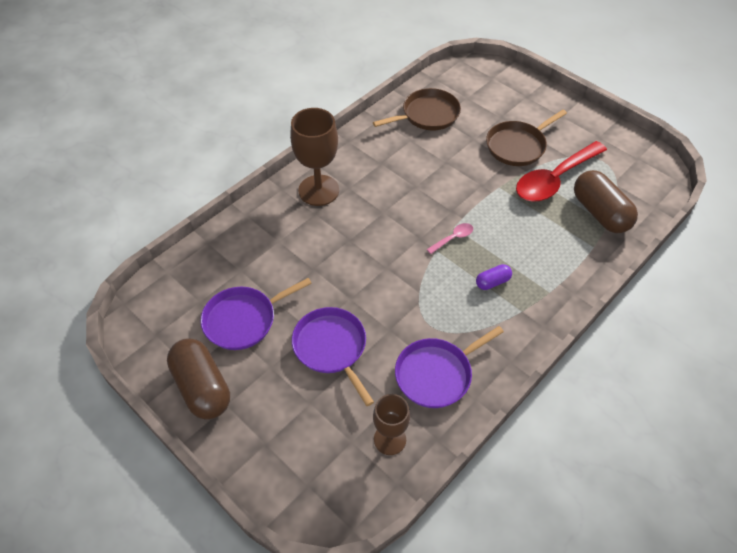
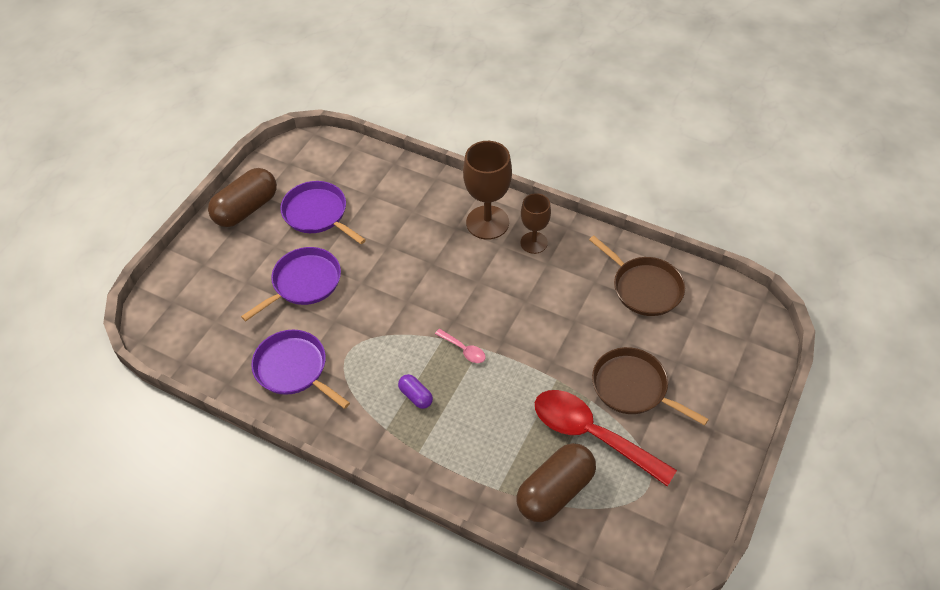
camera: 75 degrees right, 0 degrees up
brown goblet [373,394,410,455] -> brown goblet moved to [520,193,551,254]

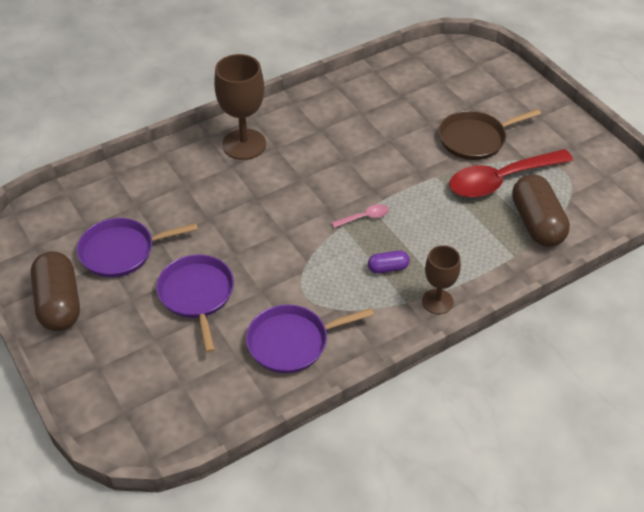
camera: 60 degrees left, 5 degrees down
brown goblet [520,193,551,254] -> brown goblet moved to [422,245,461,314]
brown pan [589,236,685,316] -> none

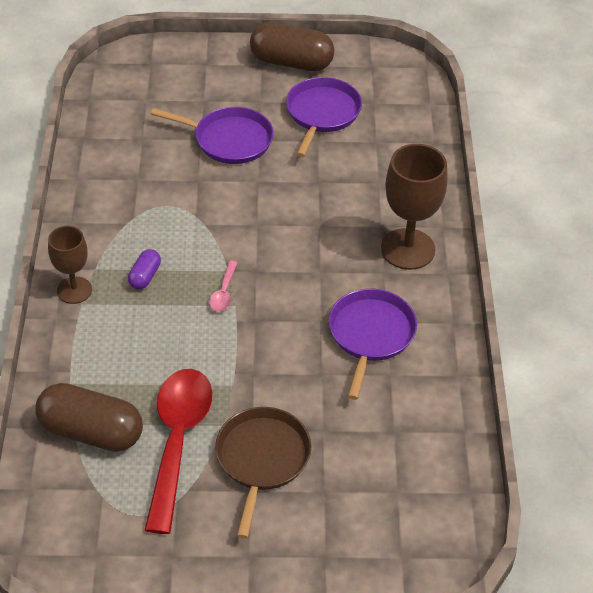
camera: 120 degrees right, 0 degrees up
purple pan [246,305,374,373] -> purple pan moved to [329,289,417,400]

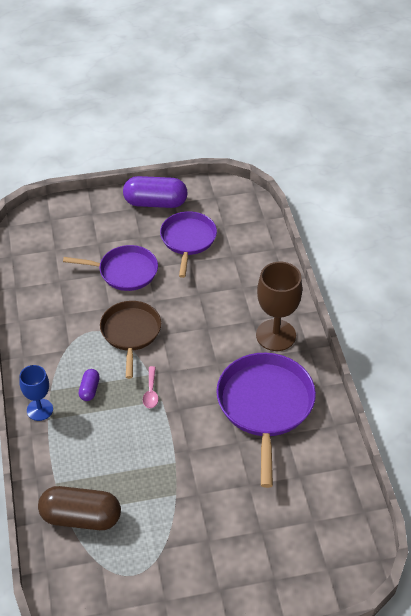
camera: 10 degrees left, 0 degrees up
brown goblet [48,226,92,304] -> blue goblet [19,365,53,421]
red spoon [145,369,212,534] -> none
brown pan [215,407,312,539] -> brown pan moved to [100,301,161,379]
brown capsule [250,22,335,71] -> purple capsule [123,176,188,208]
purple pan [329,289,417,400] -> purple pan [216,353,316,488], size x1.52

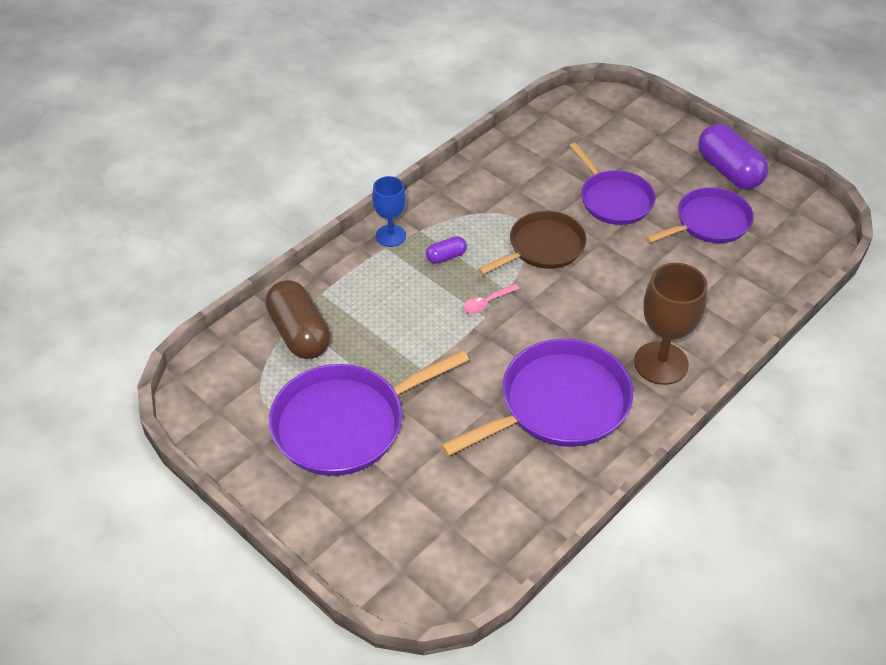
camera: 55 degrees right, 0 degrees up
none -> purple pan [269,350,469,476]

